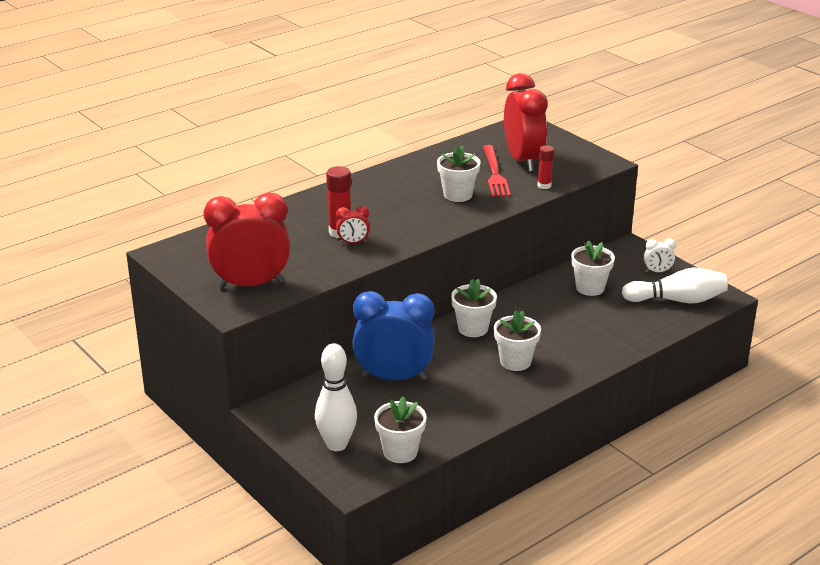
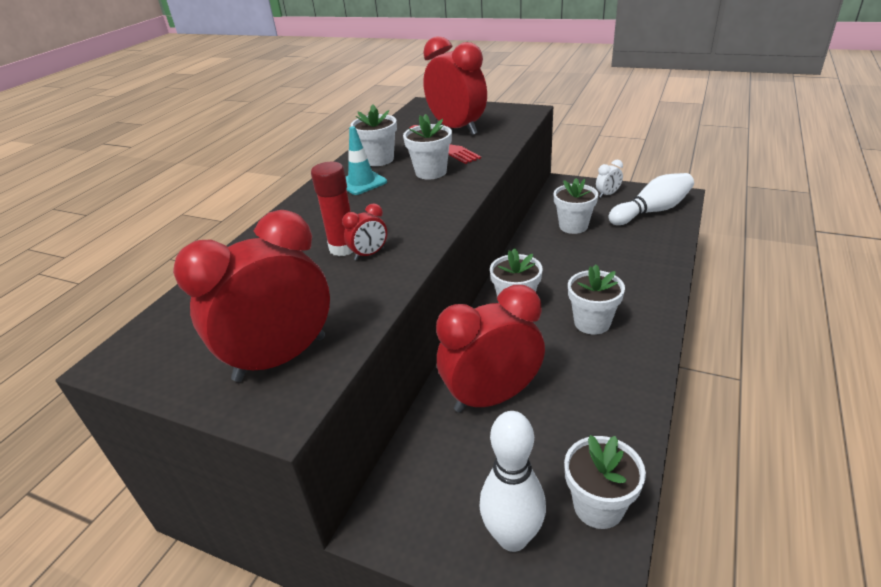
camera: 25 degrees left, 5 degrees up
blue clock [352,291,435,381] -> red clock [436,285,545,413]
red glue stick [537,145,554,189] -> none
none -> turquoise traffic cone [346,126,387,195]
none -> white flower pot [351,104,397,166]

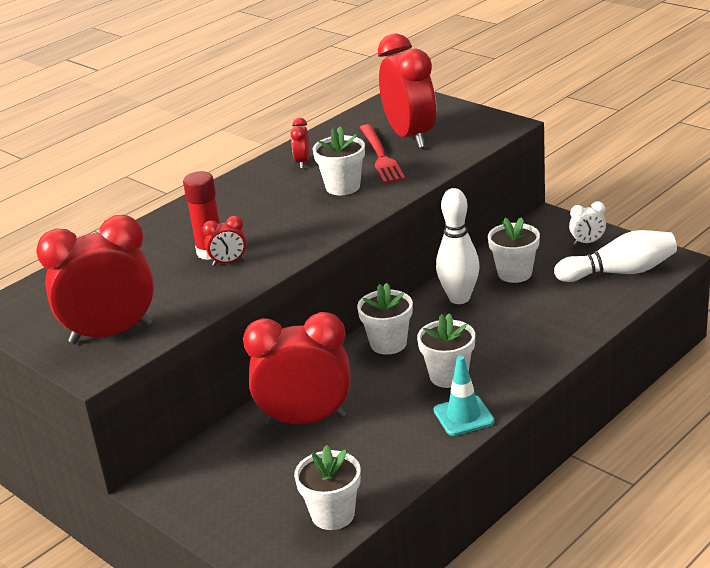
camera: 20 degrees right, 5 degrees down
turquoise traffic cone [346,126,387,195] -> turquoise traffic cone moved to [434,356,495,436]
white flower pot [351,104,397,166] -> red clock [290,118,310,168]
white bowling pin [479,411,546,552] -> white bowling pin moved to [436,188,480,304]

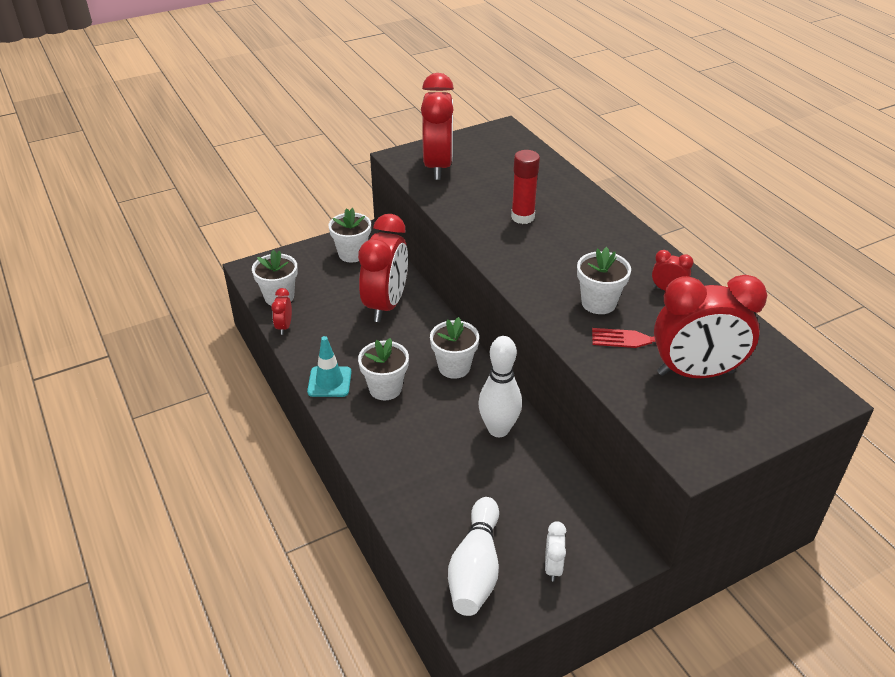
camera: 105 degrees right, 10 degrees up
red clock [202,216,247,266] -> red clock moved to [271,288,292,335]
white flower pot [488,217,540,283] -> white flower pot moved to [329,208,371,262]

